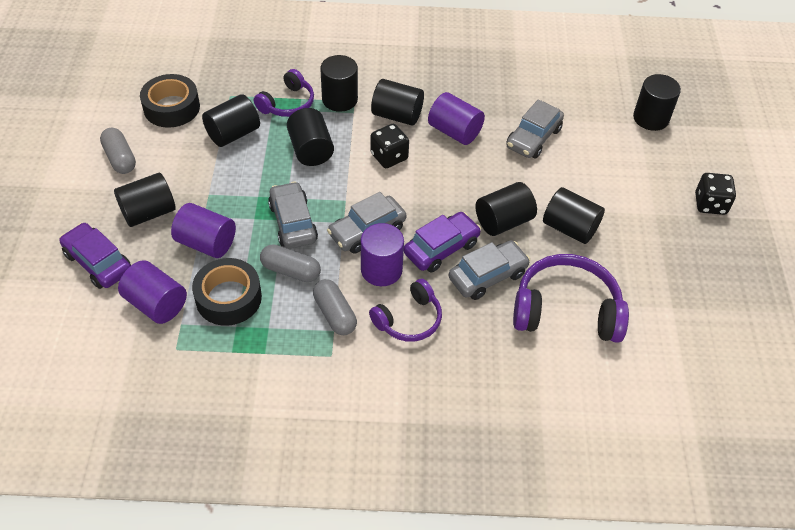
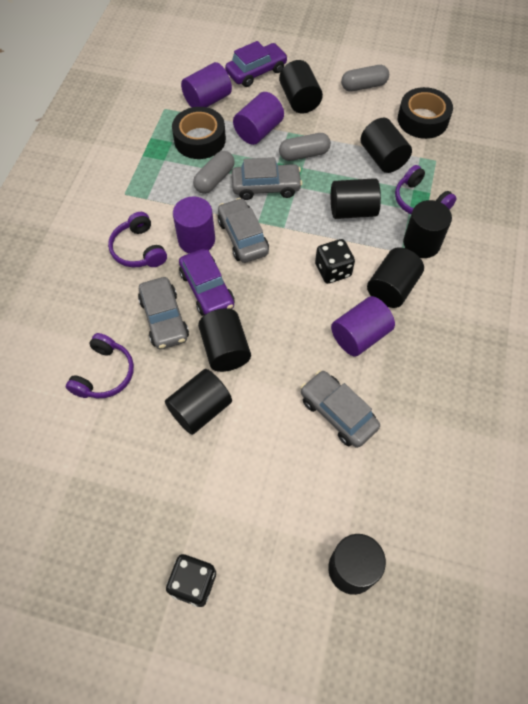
camera: 105 degrees right, 10 degrees up
grey capsule [313,279,357,335] -> grey capsule moved to [279,133,331,161]
purple headphones [513,254,629,343] -> purple headphones [66,333,134,398], size x0.61

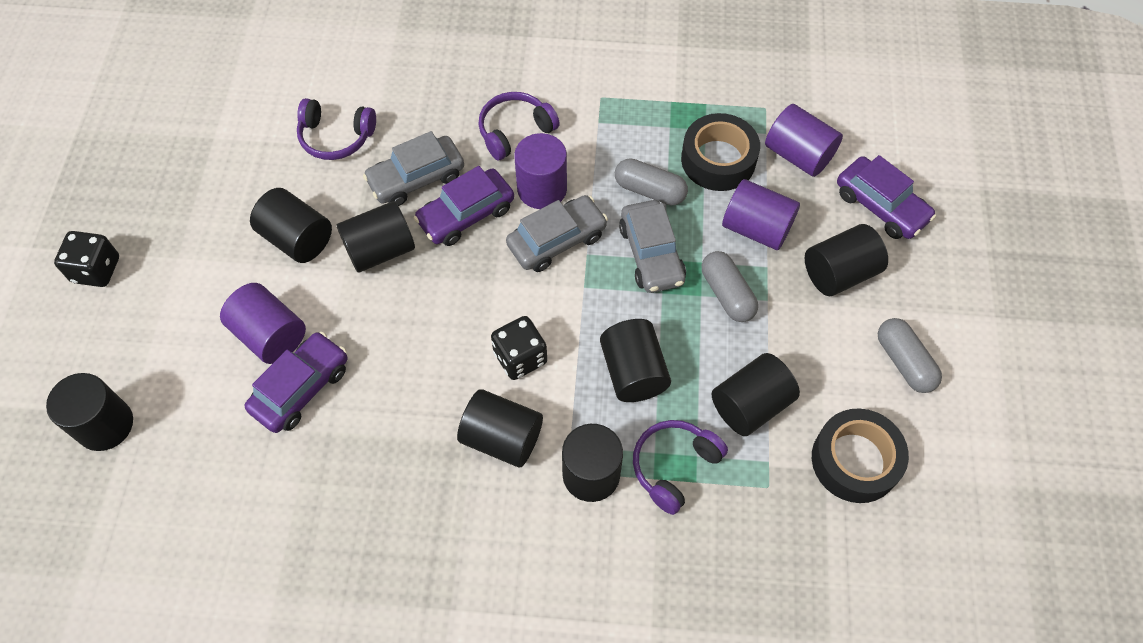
camera: 80 degrees right, 0 degrees up
grey car [301,370,380,448] -> purple car [244,332,347,433]
purple cylinder [331,296,395,357] -> purple cylinder moved to [220,283,306,364]

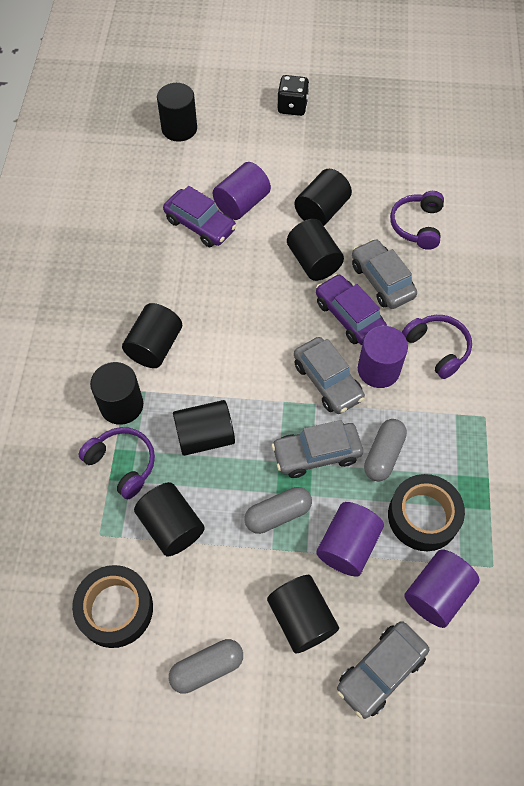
camera: 90 degrees right, 0 degrees up
black dice [491,316,547,380] -> none
purple car [837,155,936,239] -> grey car [337,621,429,719]

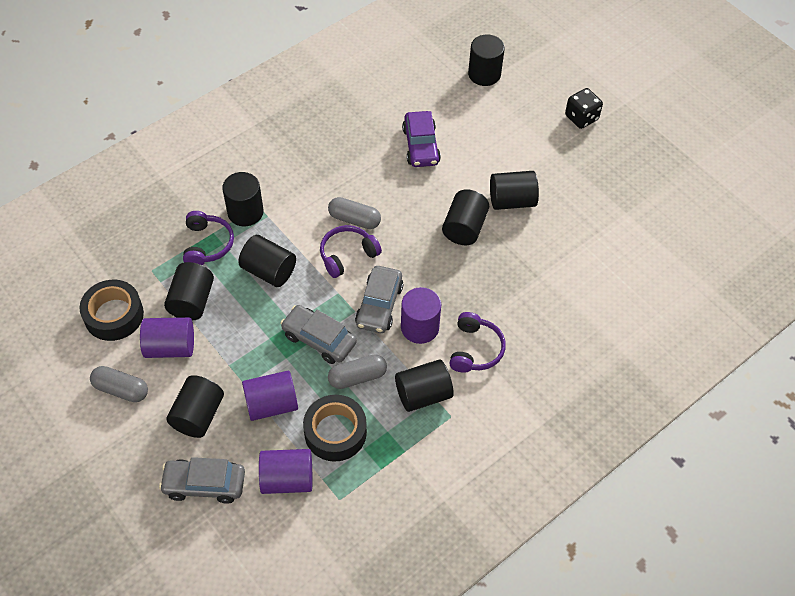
camera: 45 degrees right, 5 degrees down
black cylinder [122,303,182,368] -> black cylinder moved to [395,359,454,412]
purple cylinder [213,162,271,220] -> purple cylinder moved to [140,317,194,358]
grey capsule [244,487,312,534] -> grey capsule moved to [328,197,381,229]
purple car [316,274,387,345] -> none
grey car [352,239,417,309] -> none
purple headphones [390,191,444,250] -> purple headphones moved to [320,225,382,278]

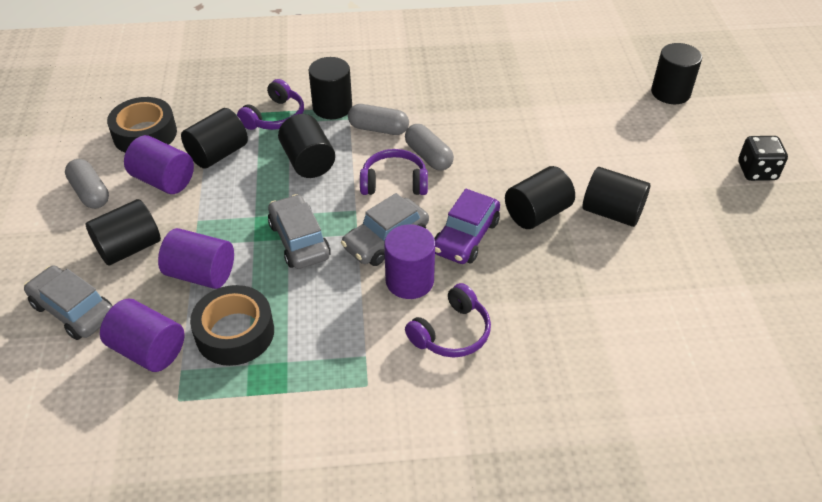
camera: 35 degrees right, 10 degrees down
grey capsule [328,354,387,389] -> grey capsule moved to [348,104,409,135]
black cylinder [395,359,454,412] -> none
purple car [402,111,441,167] -> purple car moved to [434,189,500,264]

